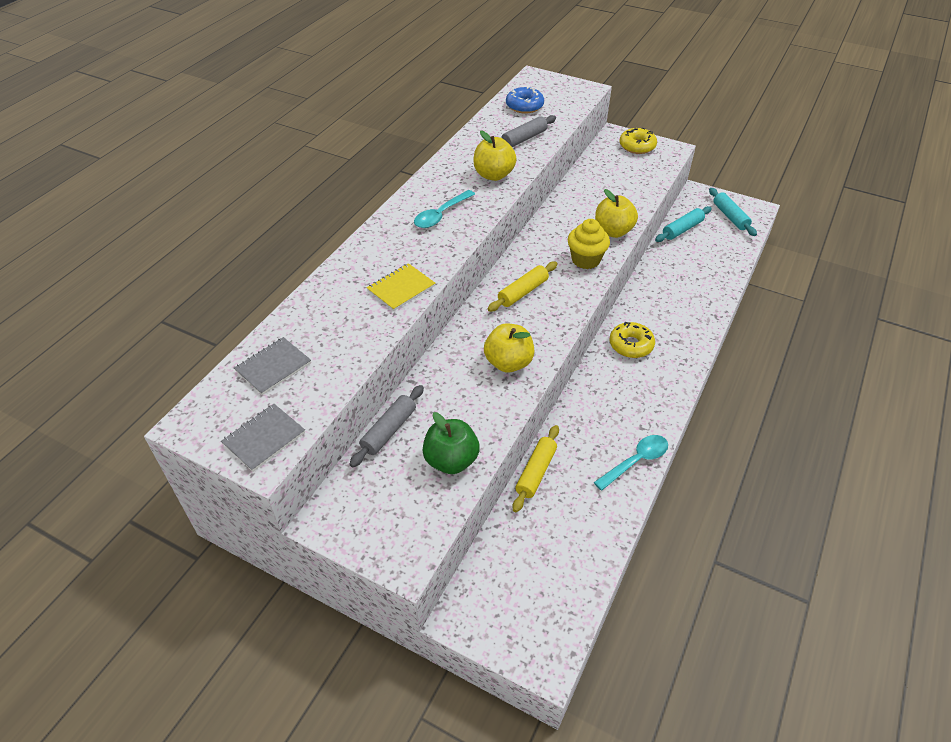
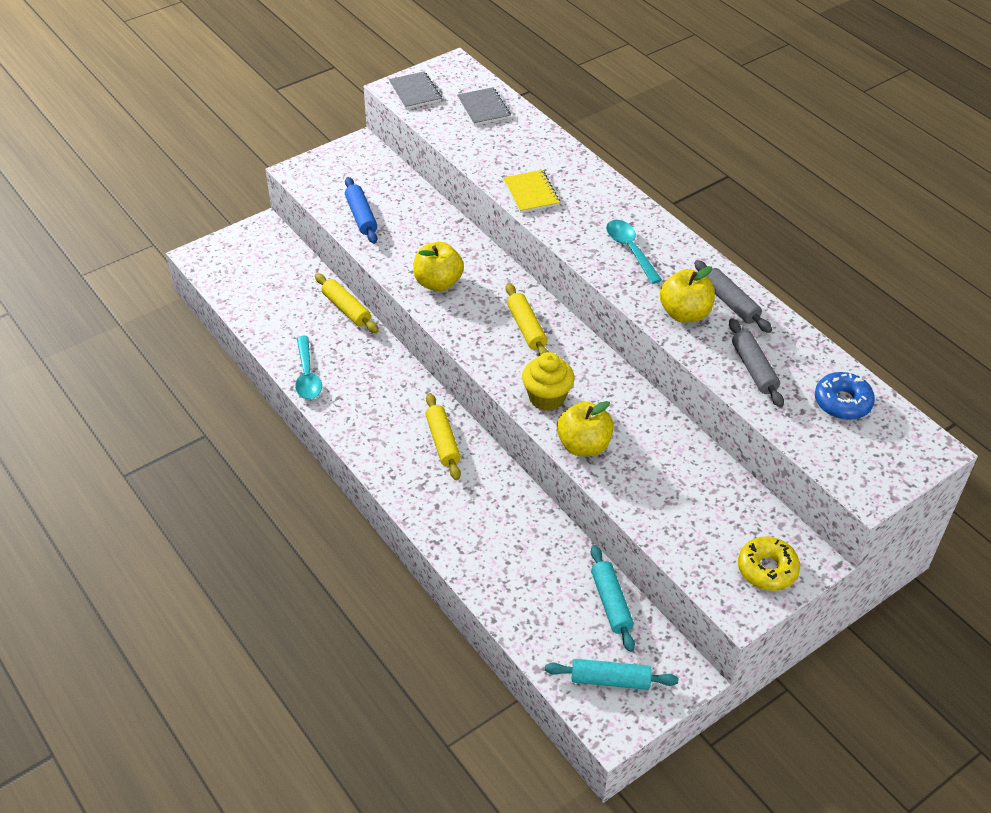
camera: 115 degrees right, 0 degrees up
grey rolling pin [349,385,424,467] -> grey rolling pin moved to [694,260,772,333]
green apple [422,412,480,474] -> blue rolling pin [345,177,378,244]
yellow donut [609,322,655,358] -> yellow rolling pin [425,393,461,480]

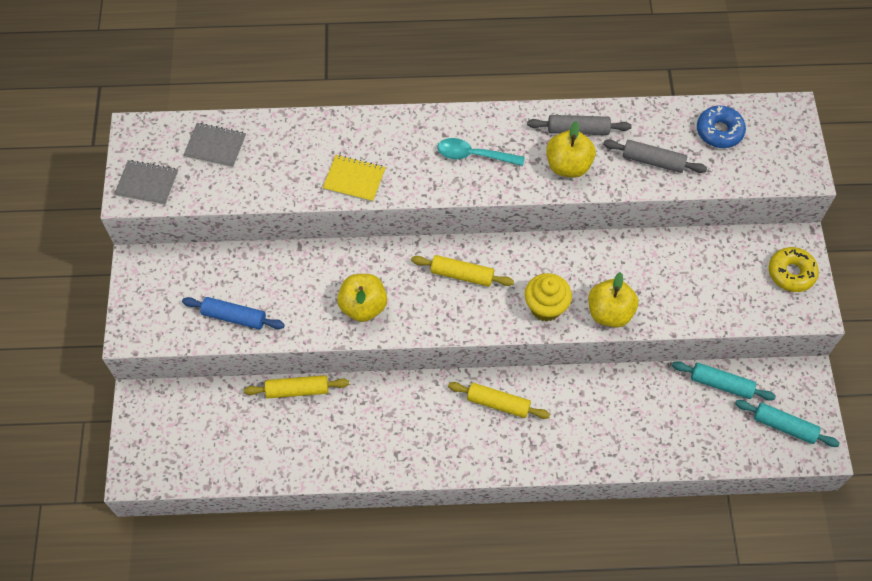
camera: 55 degrees left, 15 degrees up
turquoise spoon [295,336,322,399] -> none
turquoise rolling pin [545,659,678,690] -> turquoise rolling pin turned 75 degrees clockwise [735,400,840,447]

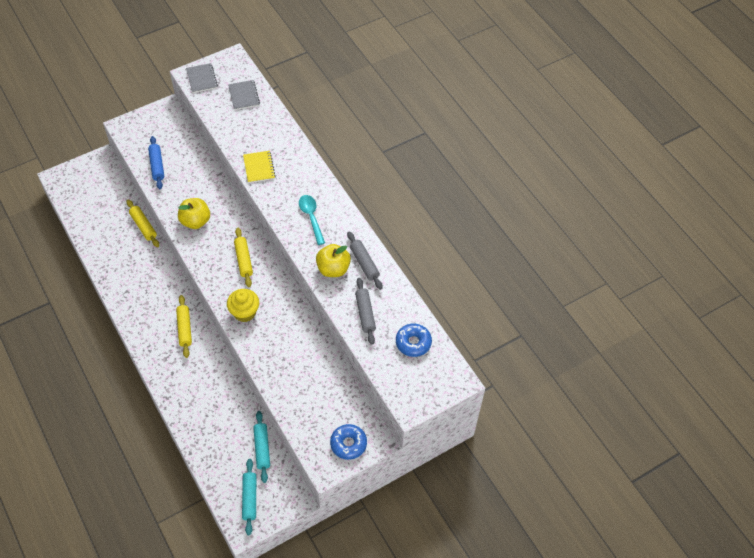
camera: 60 degrees right, 5 degrees down
yellow apple [588,272,638,328] -> none
yellow donut [769,247,819,292] -> blue donut [330,424,367,460]

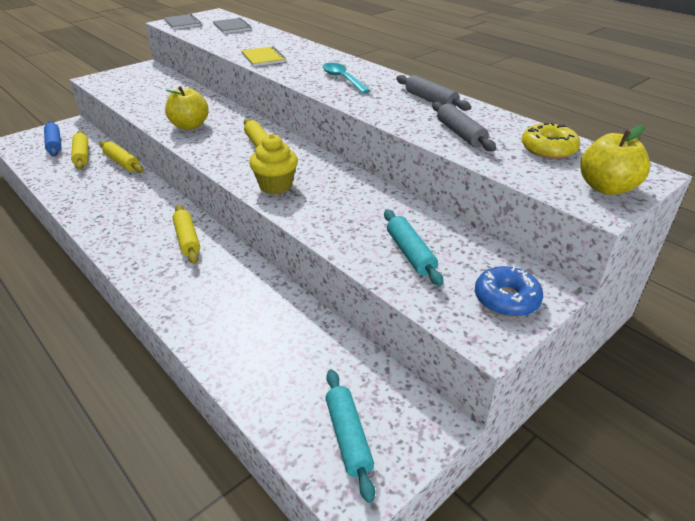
camera: 10 degrees left, 20 degrees down
blue rolling pin [148,136,164,189] -> blue rolling pin moved to [44,121,61,157]
turquoise rolling pin [253,411,270,483] -> turquoise rolling pin moved to [384,209,443,286]
yellow apple [316,244,351,277] -> yellow apple moved to [580,125,650,195]
blue donut [396,324,432,357] -> yellow donut [522,122,580,159]
none -> yellow rolling pin [71,131,88,170]

